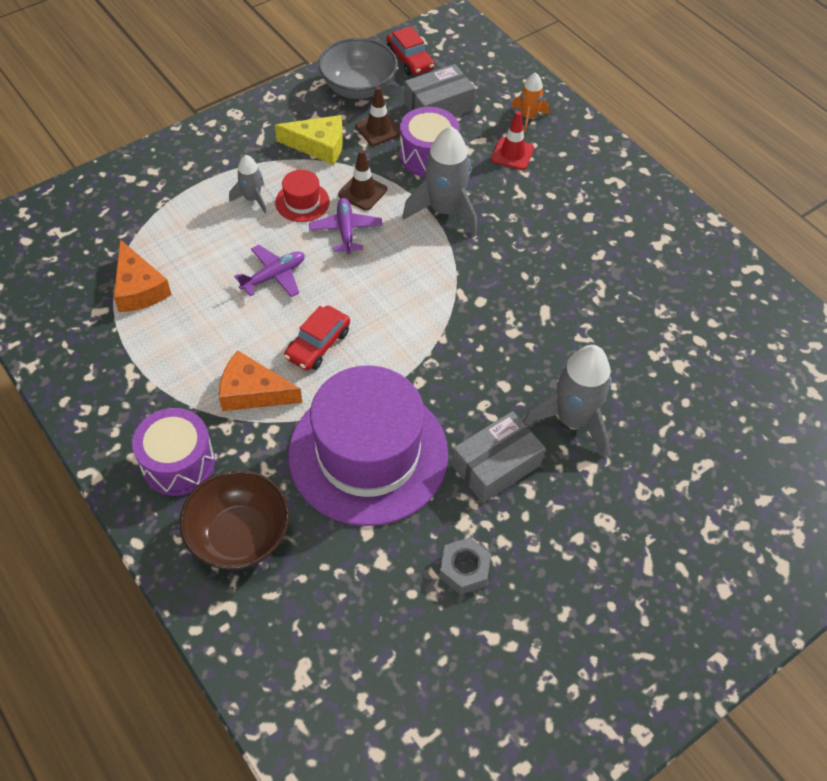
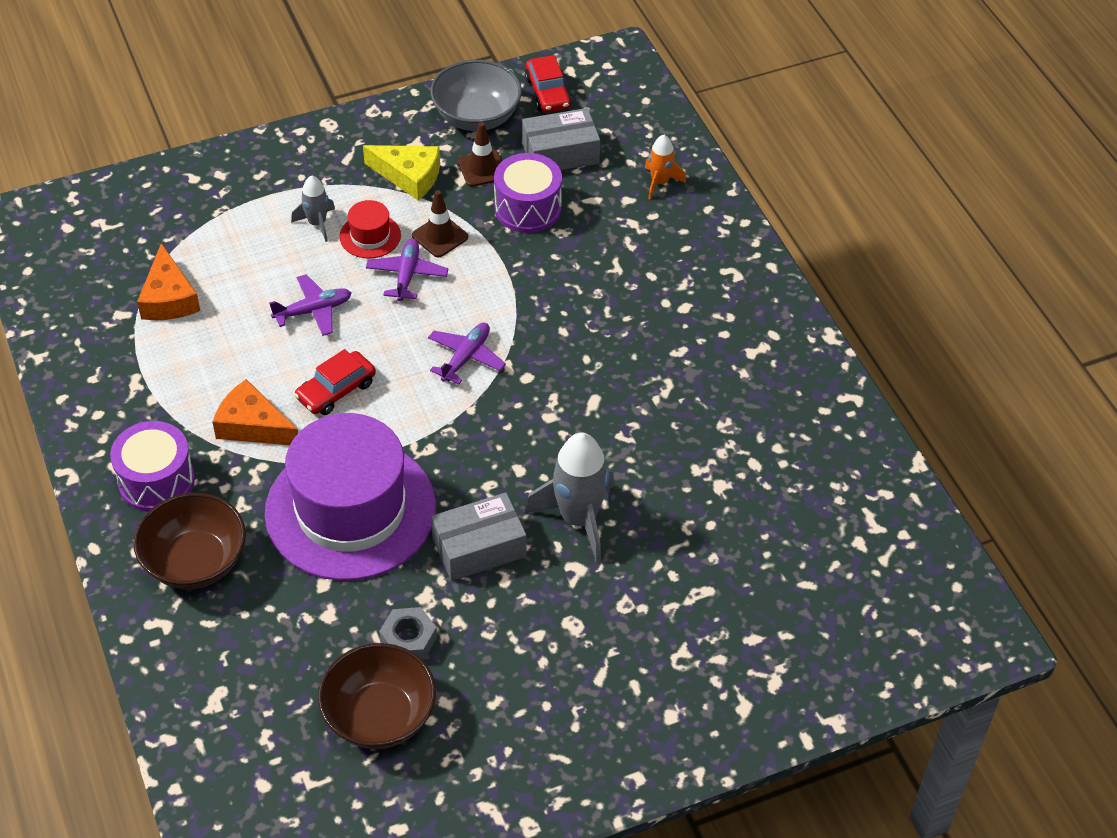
camera: 15 degrees right, 5 degrees down
grey rocket [402,126,477,235] -> none
red traffic cone [491,111,534,170] -> none
none -> brown bowl [318,643,436,749]
none -> purple plane [428,323,506,384]

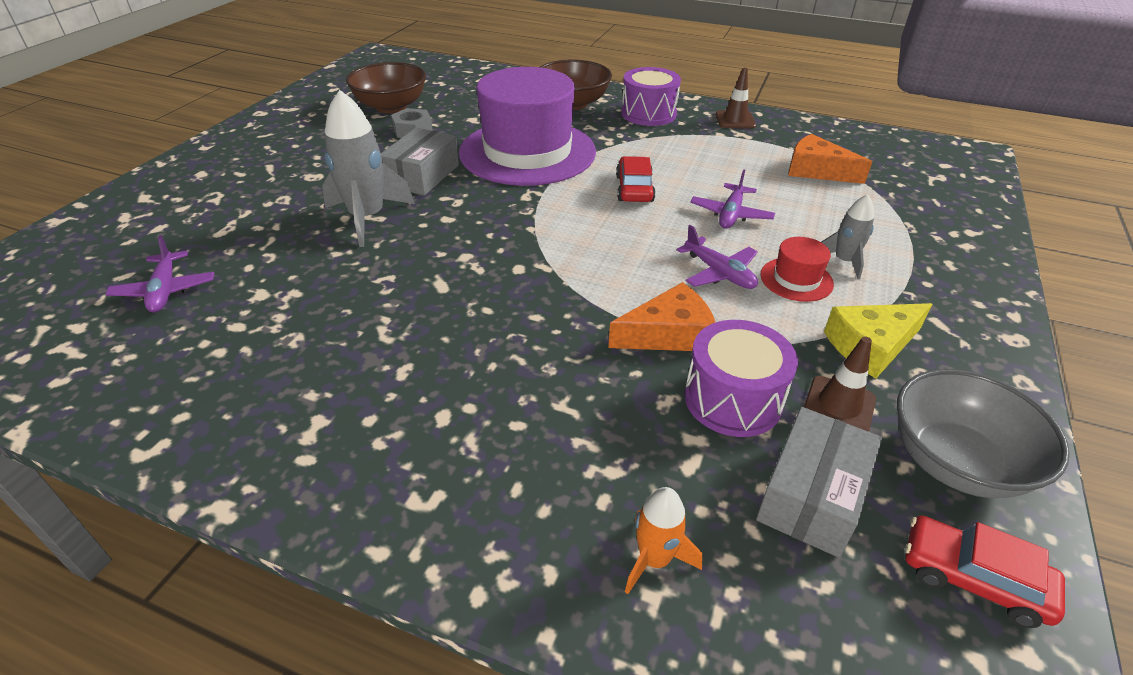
camera: 135 degrees right, 10 degrees down
orange cheese [213,379,298,445] -> orange cheese moved to [608,282,716,351]
brown traffic cone [412,190,468,257] -> brown traffic cone moved to [716,68,756,129]
purple plane [428,323,506,384] -> purple plane moved to [105,235,214,313]

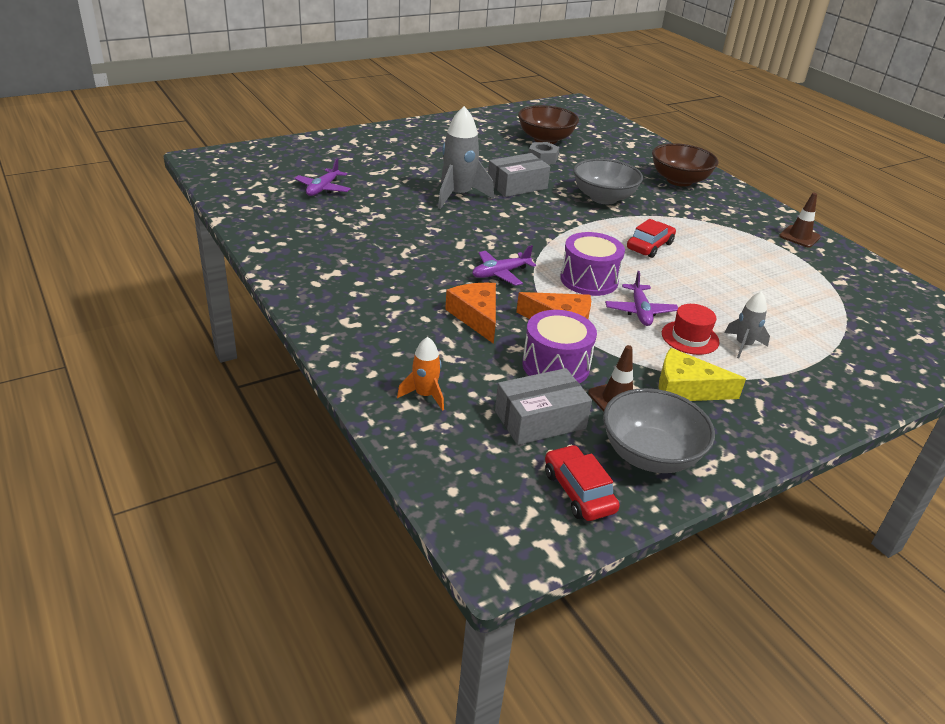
camera: 35 degrees right, 5 degrees down
purple hat [459,67,596,186] -> grey bowl [573,158,643,204]
purple drum [621,67,681,126] -> purple drum moved to [560,232,625,296]
purple plane [690,169,775,229] -> purple plane moved to [472,245,536,286]
orange cheese [788,134,872,184] -> orange cheese moved to [445,283,496,344]

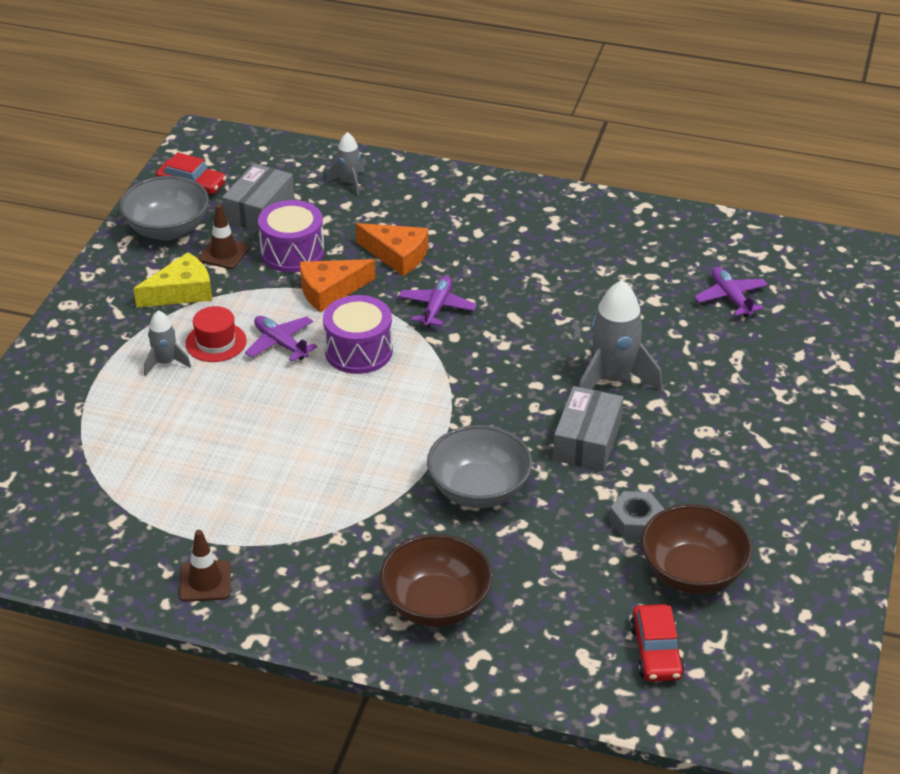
camera: 140 degrees right, 5 degrees up
orange rocket [397,337,444,411] -> grey rocket [326,132,365,196]
red car [627,219,676,258] -> red car moved to [630,604,685,682]

